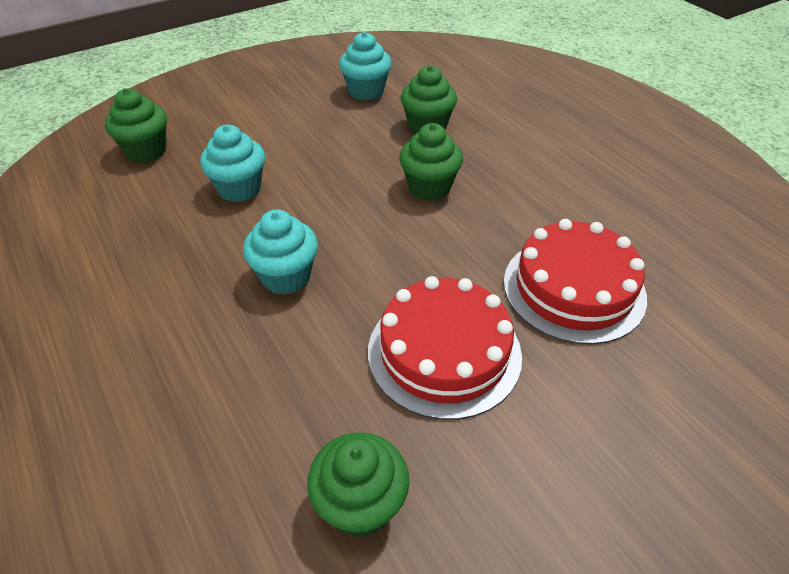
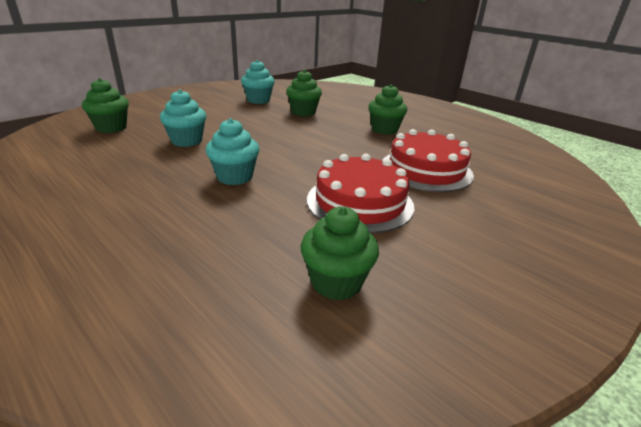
camera: 15 degrees left, 15 degrees down
green cupcake [399,123,463,201] -> green cupcake moved to [368,84,407,135]

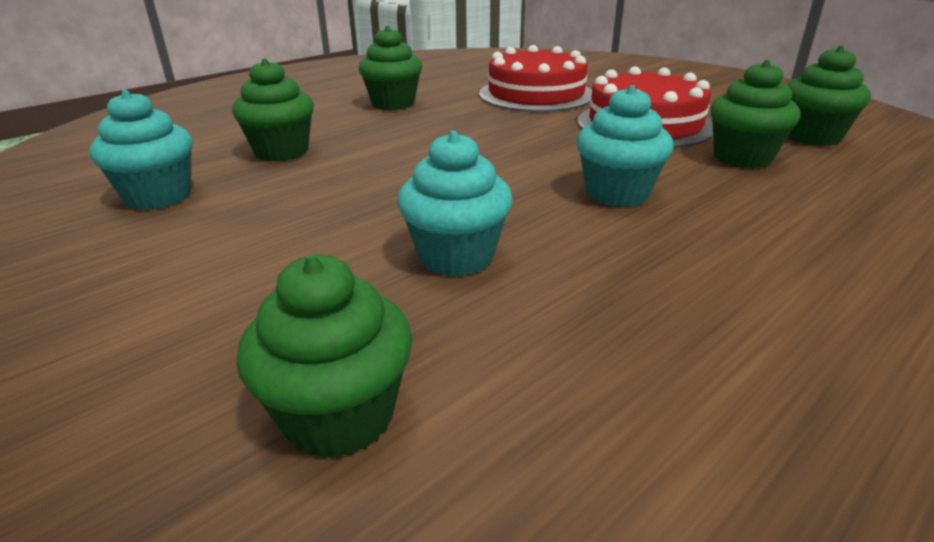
camera: 85 degrees left, 0 degrees up
none -> green cupcake [710,60,800,168]

